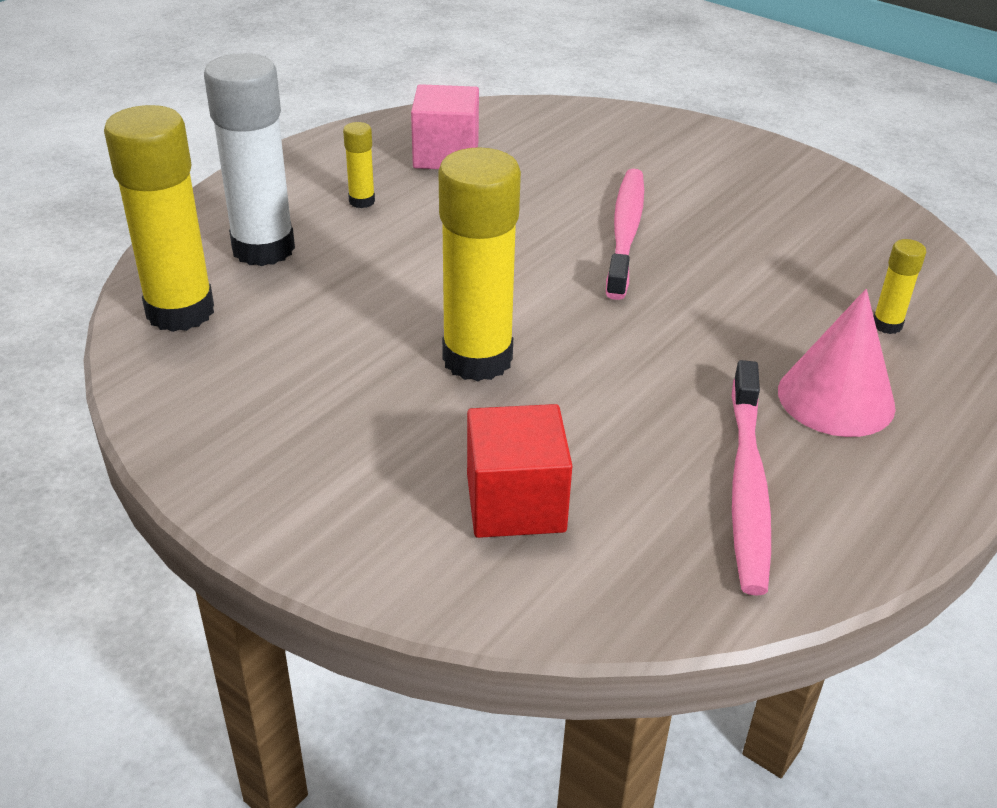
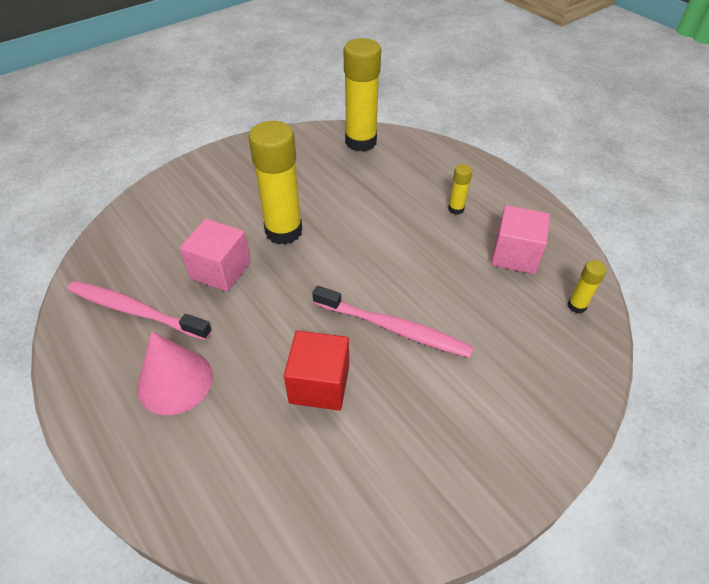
camera: 105 degrees right, 10 degrees up
white glue stick [204,53,295,266] -> none
red cube [467,404,572,538] -> red cube moved to [284,331,349,410]
yellow glue stick [874,239,926,334] -> yellow glue stick moved to [567,260,607,313]
none -> pink cube [180,219,251,292]

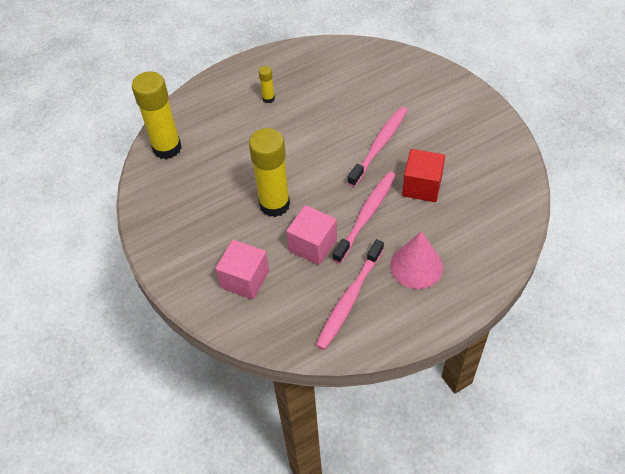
camera: 80 degrees left, 5 degrees up
pink cube [491,205,550,274] -> pink cube moved to [215,240,269,300]
yellow glue stick [567,260,607,313] -> none
none -> pink toothbrush [333,172,396,263]

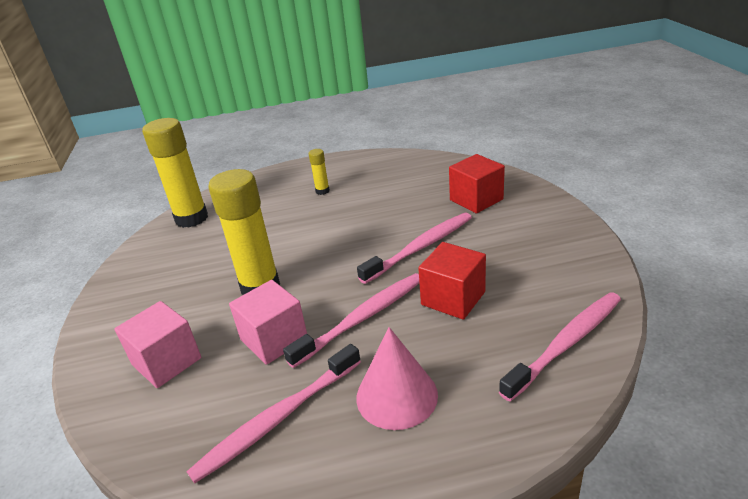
camera: 20 degrees right, 20 degrees down
none -> red cube [449,154,505,213]
none -> pink toothbrush [499,292,621,401]

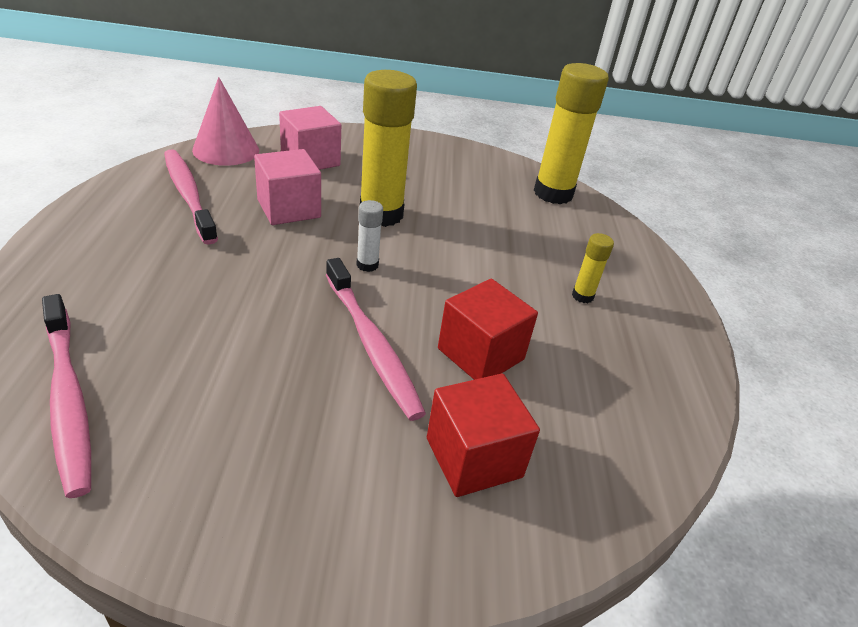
camera: 95 degrees right, 5 degrees up
pink toothbrush [283,273,419,368] -> none
pink cone [356,327,438,430] -> pink cone moved to [192,77,259,166]
red cube [418,242,486,320] -> red cube moved to [438,279,538,380]
none -> white glue stick [357,200,383,272]

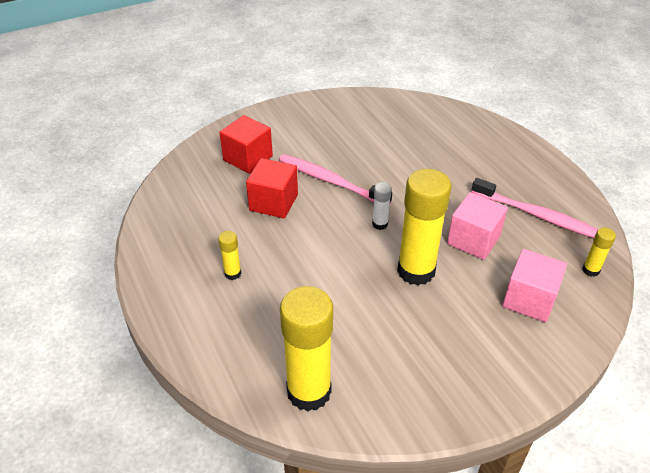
camera: 155 degrees right, 5 degrees up
pink toothbrush [42,294,91,498] -> none
pink cone [192,77,259,166] -> yellow glue stick [582,227,616,277]

